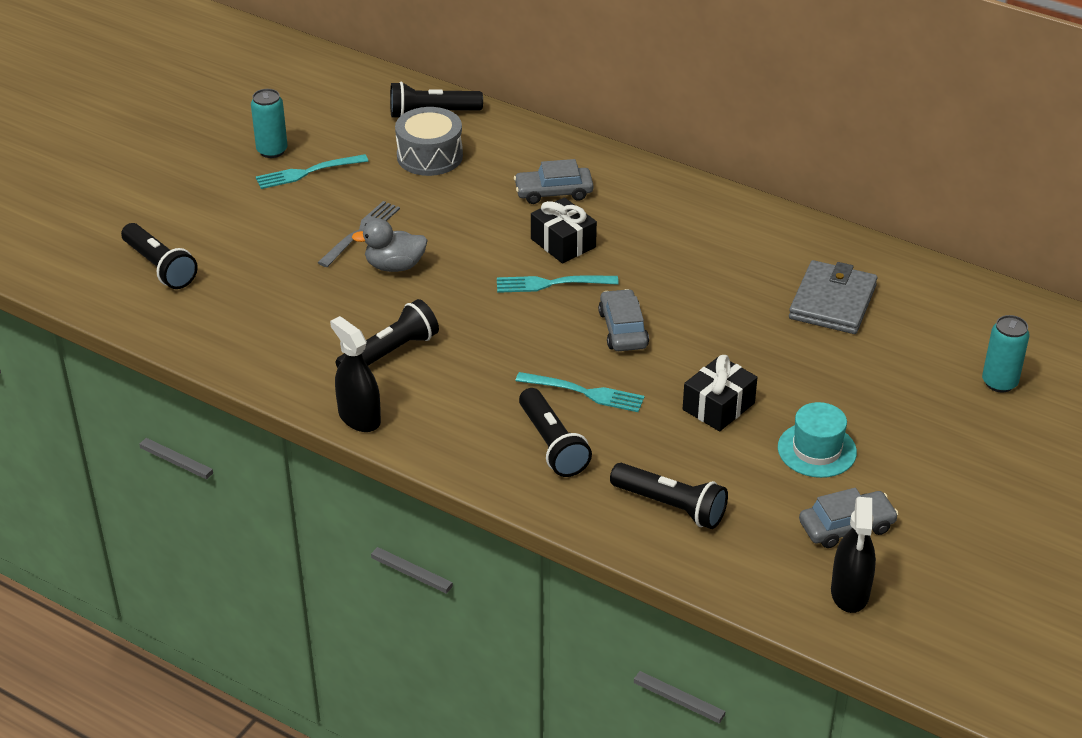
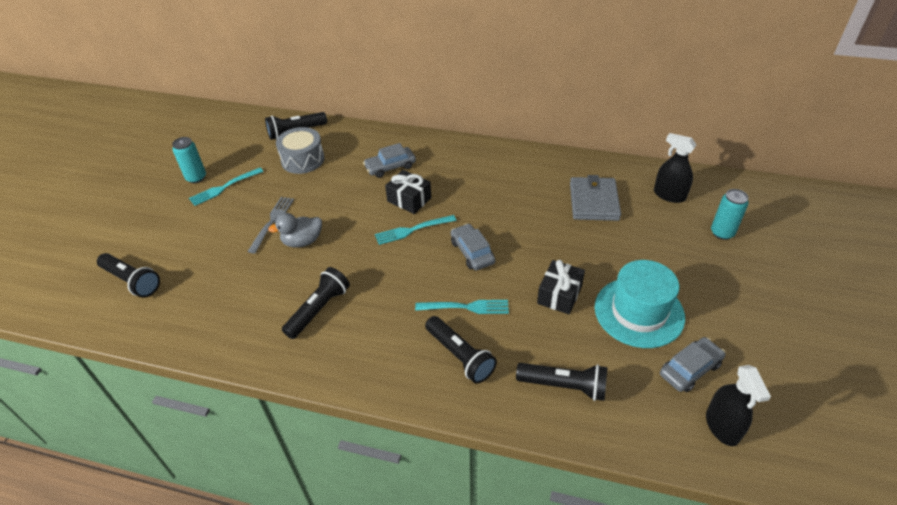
camera: 15 degrees left, 5 degrees up
black spray bottle [330,316,381,432] -> black spray bottle moved to [654,133,696,203]
turquoise hat [778,402,857,478] -> turquoise hat [595,260,685,348], size x1.59

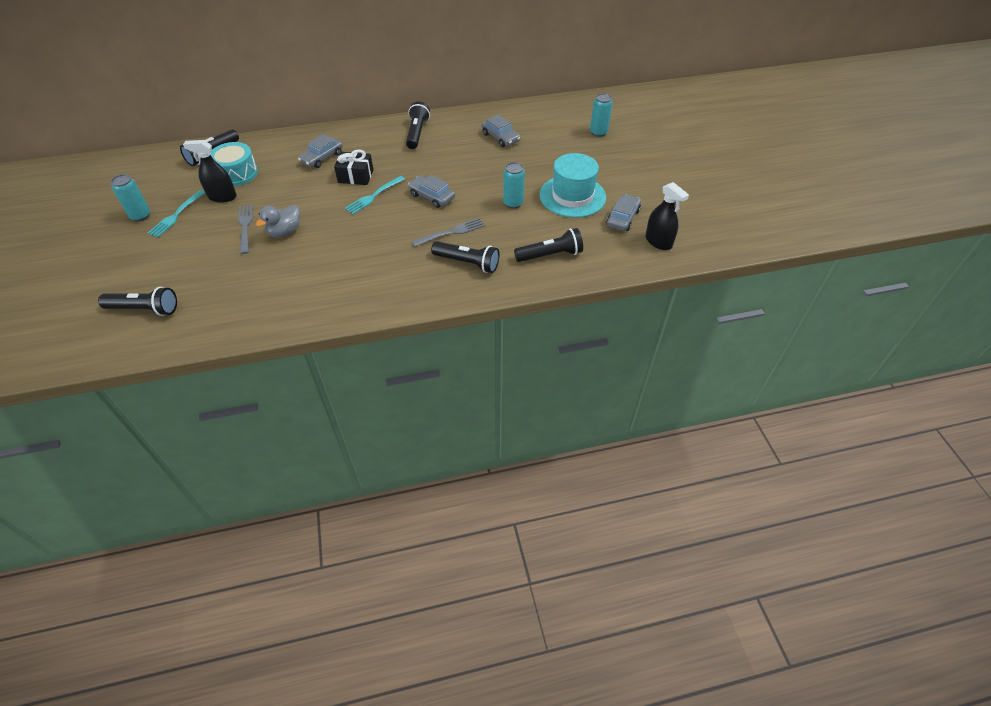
camera: 30 degrees left, 5 degrees up
grey drum [276,127,325,174] -> turquoise drum [210,142,258,186]
black flashlight [282,267,350,339] -> black flashlight moved to [406,102,430,149]
turquoise fork [415,300,509,314] -> grey fork [412,218,485,247]
black gift [537,260,585,314] -> turquoise can [503,162,525,209]
grey wallet [570,175,621,221] -> grey car [481,114,521,147]
black spray bottle [654,133,696,203] -> black spray bottle moved to [183,140,237,203]

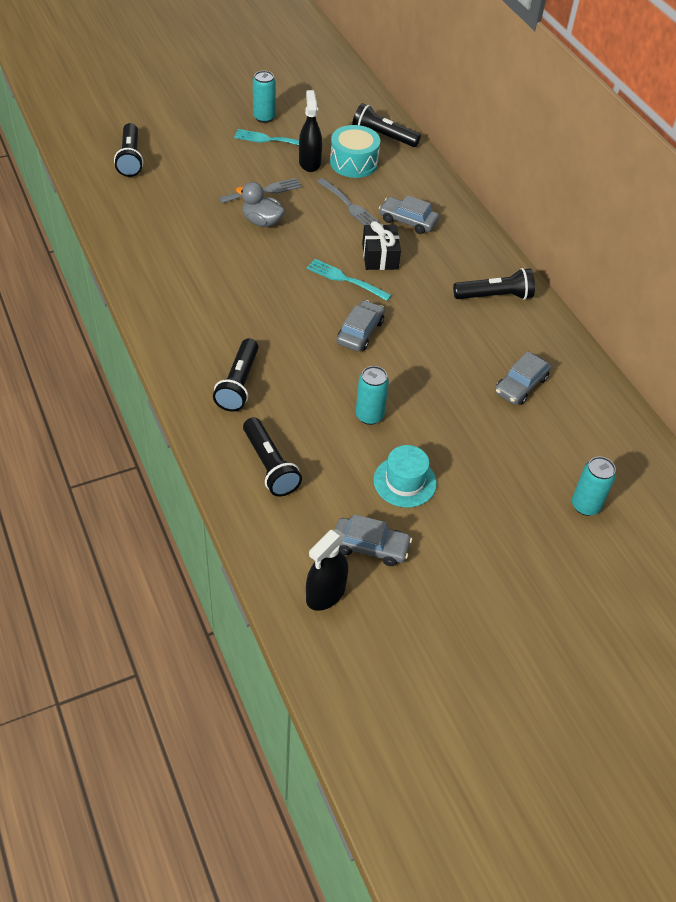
camera: 75 degrees right, 0 degrees up
grey fork [412,218,485,247] -> grey fork moved to [317,178,379,225]
turquoise hat [539,153,606,218] -> turquoise hat [374,445,437,507], size x0.63

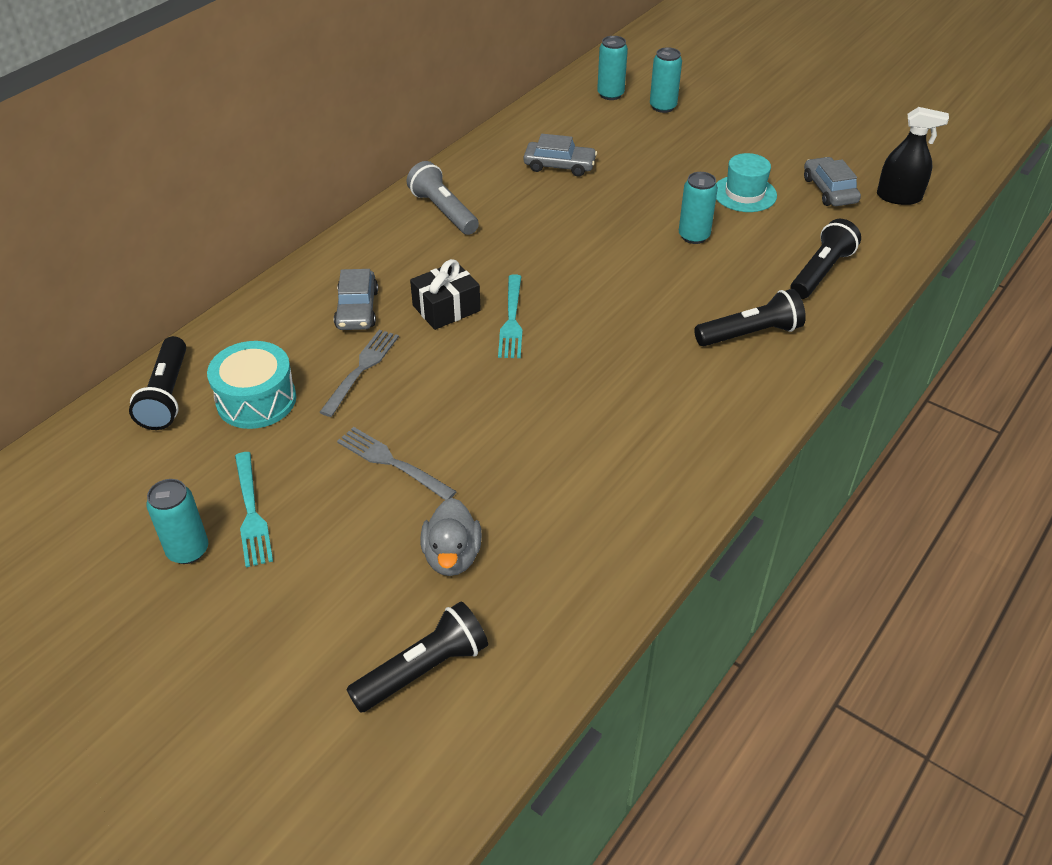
camera: 115 degrees left, 5 degrees down
grey duck [236,182,285,227] -> grey duck moved to [421,498,482,576]
black spray bottle [299,90,322,172] -> none
grey car [337,300,385,351] -> none
black flashlight [453,268,535,300] -> grey flashlight [406,161,479,235]
none -> turquoise can [597,36,628,100]

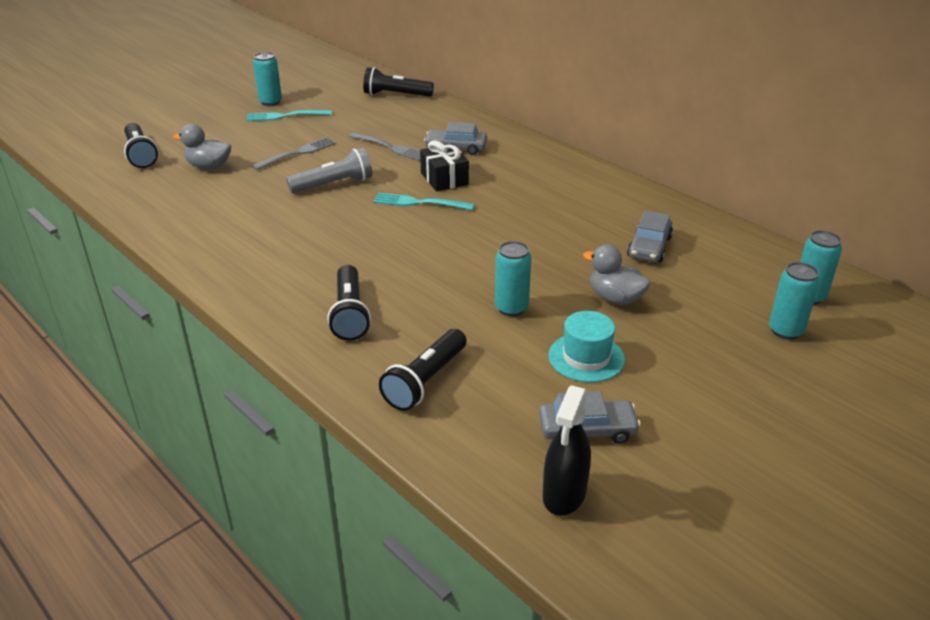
camera: 100 degrees right, 10 degrees down
turquoise drum [207,341,296,429] -> none
grey flashlight [406,161,479,235] -> grey flashlight moved to [286,147,372,193]
black flashlight [790,219,861,299] -> black flashlight turned 75 degrees clockwise [379,329,466,411]
none -> grey duck [583,244,651,305]

